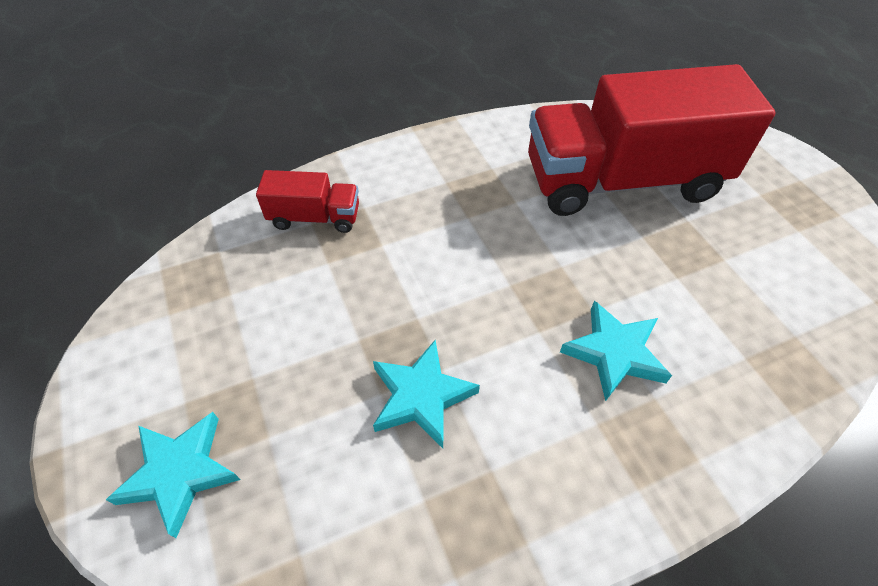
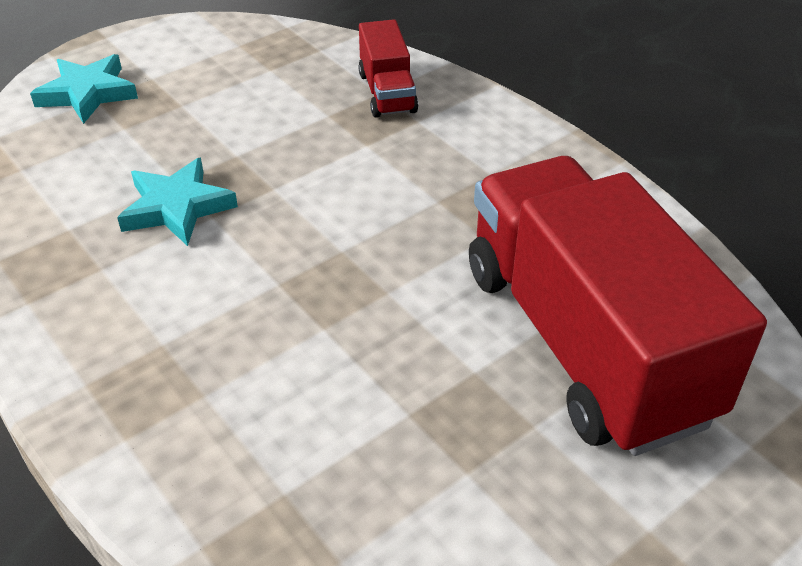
camera: 75 degrees right, 10 degrees down
turquoise star [560,301,672,401] -> none

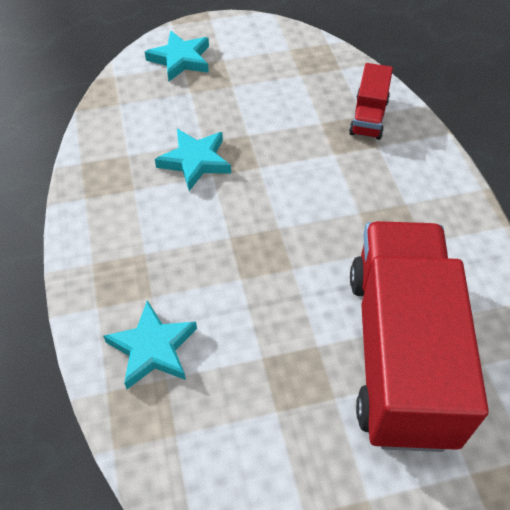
camera: 25 degrees right, 10 degrees up
none -> turquoise star [103,300,197,389]

